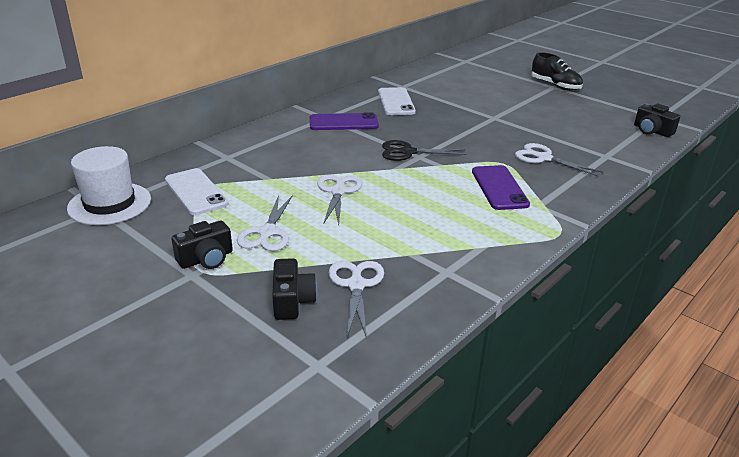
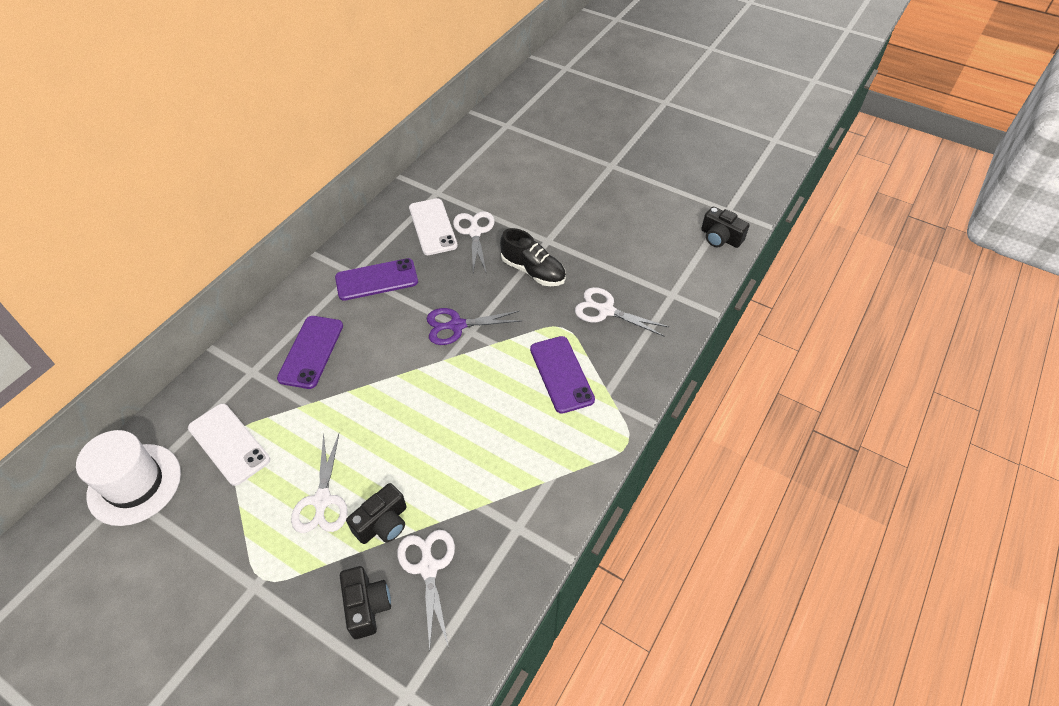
camera: 10 degrees left, 20 degrees up
black camera [171,221,233,269] -> black camera moved to [346,483,407,544]
white scissors [317,174,362,225] -> white scissors moved to [453,211,495,274]
black scissors [382,140,467,161] -> purple scissors [427,308,521,345]
black shoe [531,52,583,90] -> black shoe moved to [500,228,566,286]
none -> purple phone [277,316,343,389]

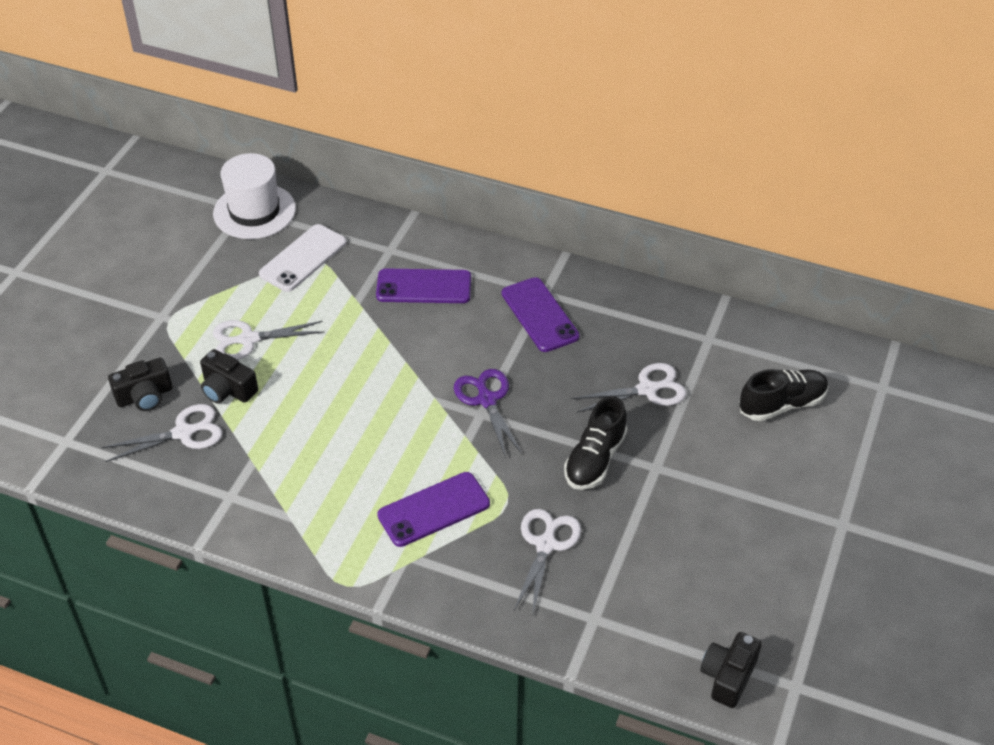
camera: 80 degrees right, 5 degrees down
white phone [409,198,458,255] -> none
none -> black shoe [740,369,829,421]

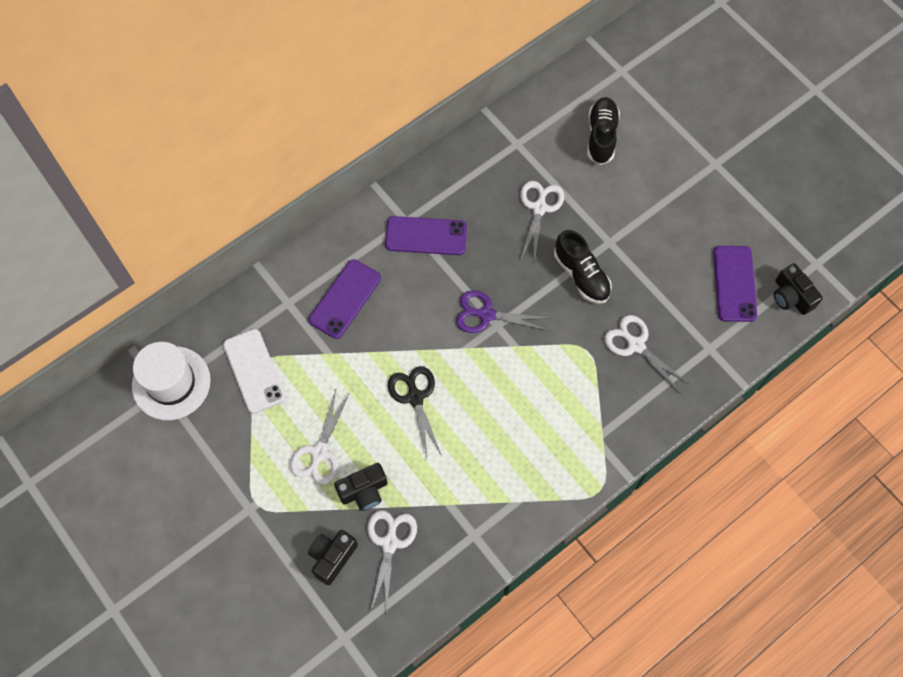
camera: 60 degrees left, 20 degrees up
black camera [108,358,172,411] -> black camera turned 150 degrees counterclockwise [308,530,358,585]
purple phone [377,472,490,547] -> purple phone moved to [713,246,757,322]
none -> black scissors [388,366,442,461]

